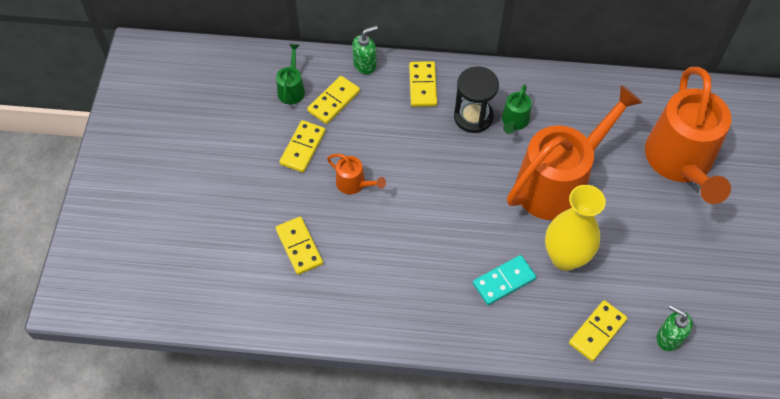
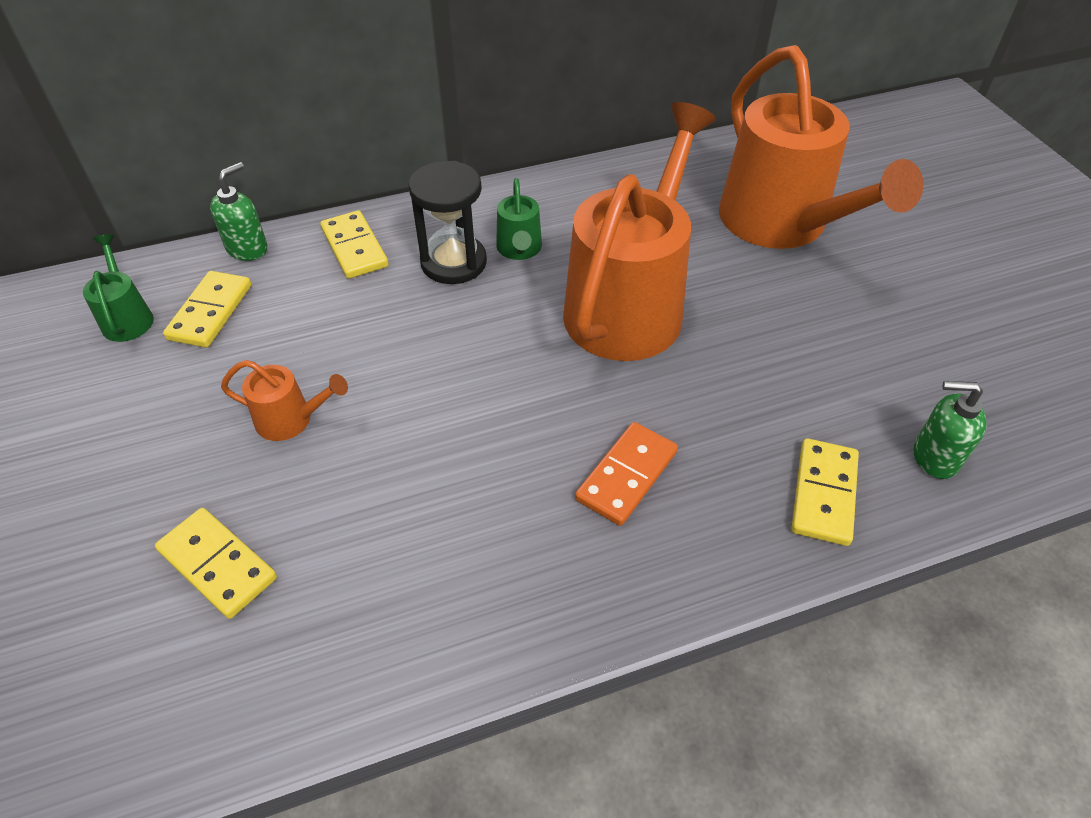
camera: 25 degrees left, 10 degrees down
yellow domino [279,120,325,173] -> none
turquoise domino [473,255,536,305] -> orange domino [575,422,678,526]
yellow vase [545,185,606,271] -> none

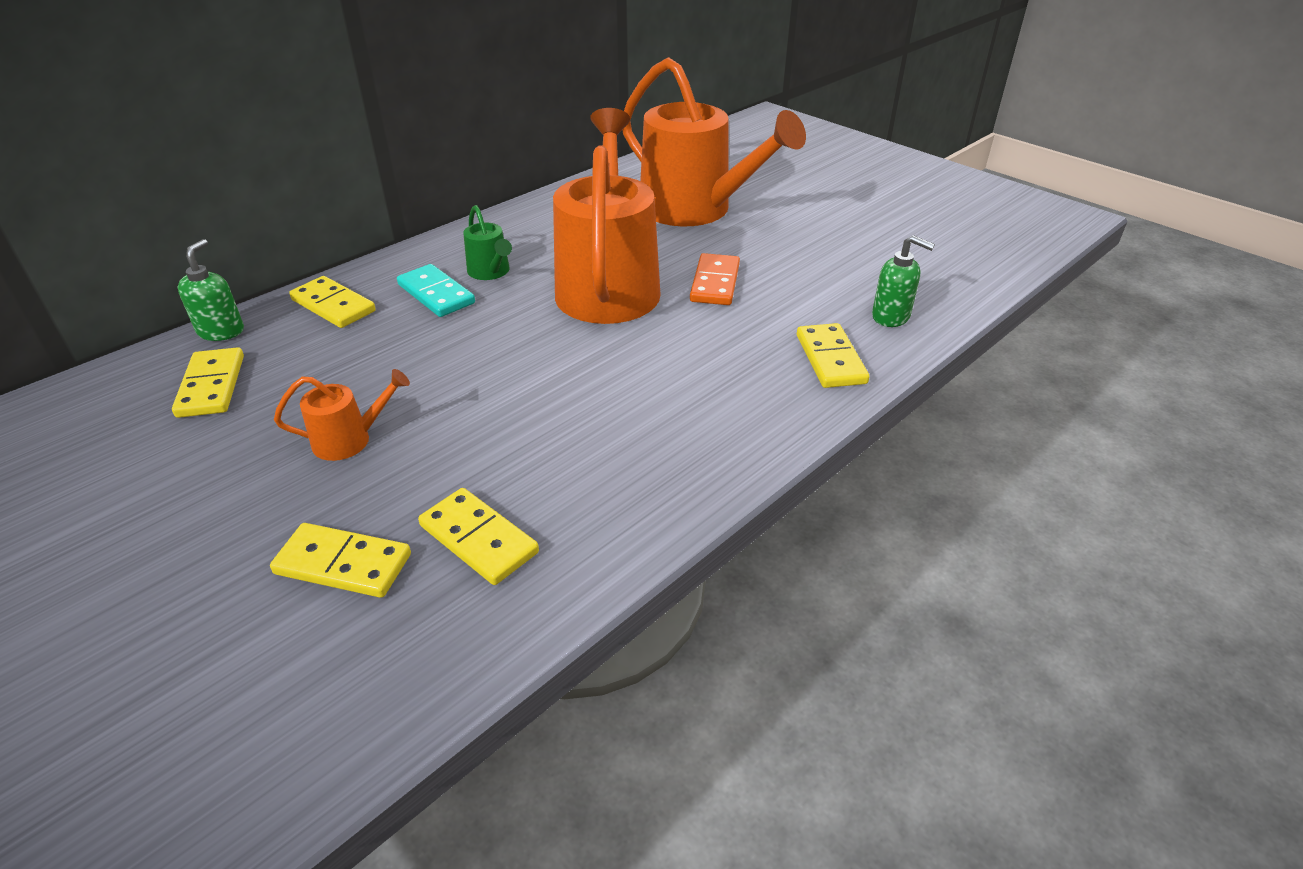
camera: 25 degrees left, 10 degrees down
green watering can [83,234,154,342] -> none
black hourglass [409,161,487,284] -> turquoise domino [397,264,475,317]
orange domino [575,422,678,526] -> orange domino moved to [690,253,740,305]
green soap dispenser [914,381,987,479] -> green soap dispenser turned 135 degrees counterclockwise [872,235,935,327]
none -> yellow domino [418,488,539,585]

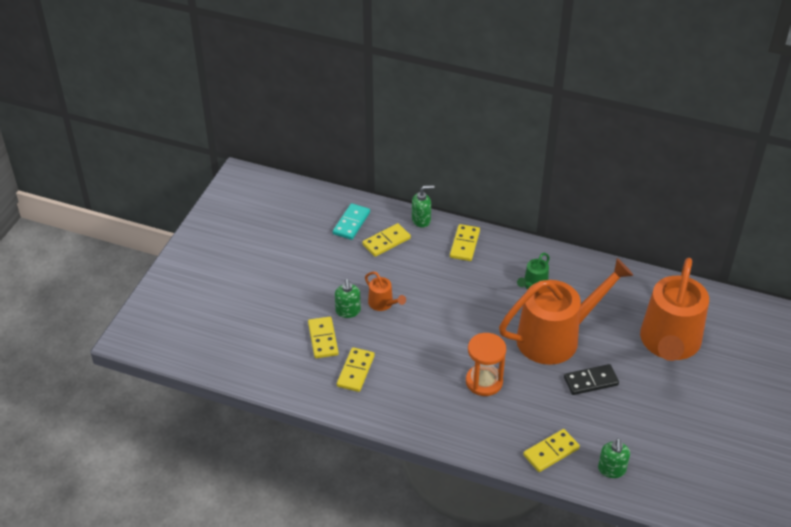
camera: 65 degrees right, 5 degrees up
turquoise domino [397,264,475,317] -> turquoise domino moved to [333,203,370,240]
orange domino [690,253,740,305] -> black domino [564,364,619,395]
none -> green soap dispenser [335,279,361,318]
none -> orange hourglass [466,333,506,396]

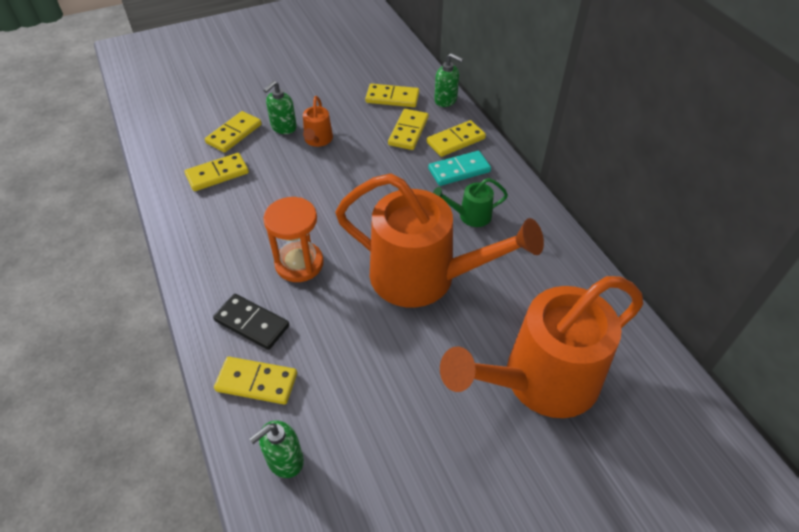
camera: 45 degrees right, 5 degrees up
turquoise domino [333,203,370,240] -> turquoise domino moved to [428,151,491,186]
black domino [564,364,619,395] -> black domino moved to [213,294,289,350]
none -> yellow domino [388,109,428,150]

